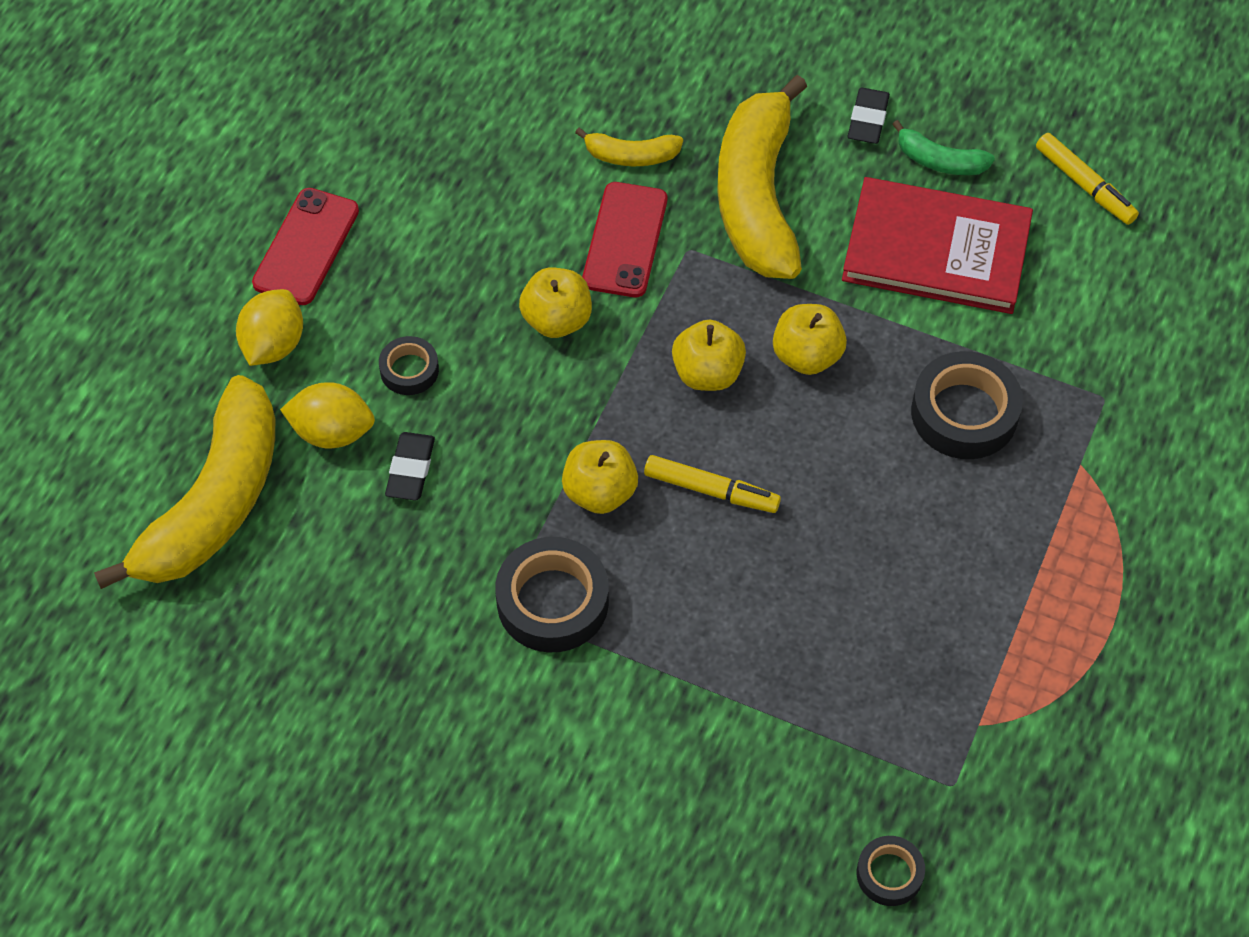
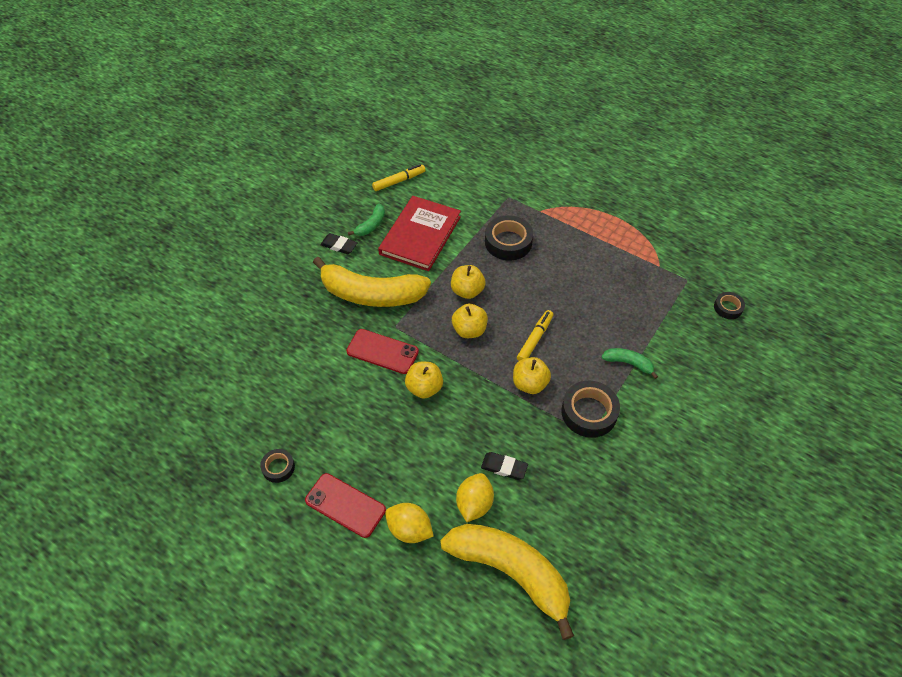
camera: 80 degrees left, 5 degrees down
black tape [379,336,439,395] -> black tape moved to [260,449,295,483]
yellow banana [575,127,683,166] -> none
none -> green banana [601,348,658,379]

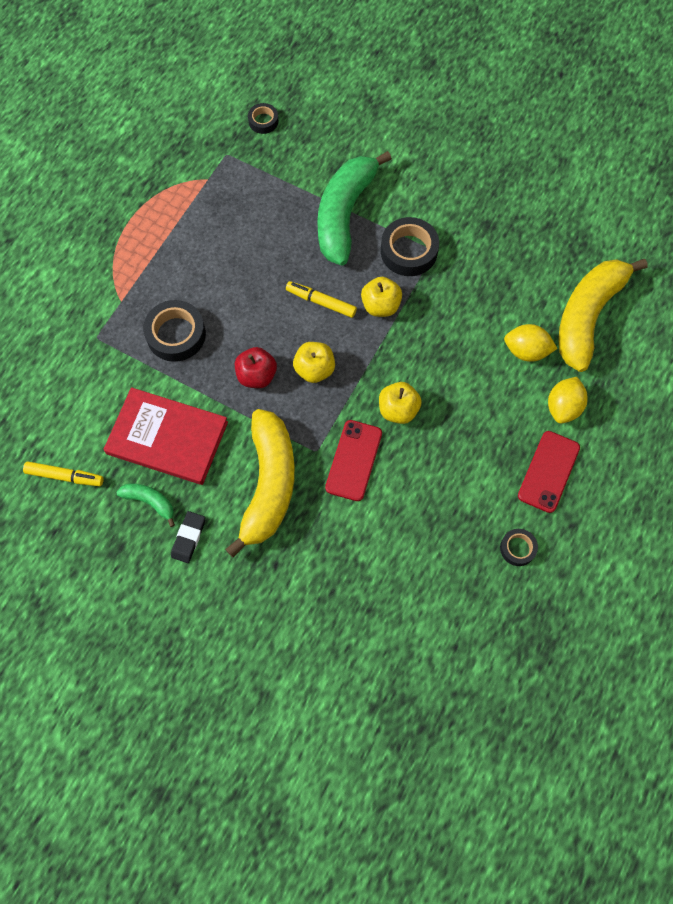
camera: 95 degrees left, 15 degrees up
yellow marker [372,164,426,191] -> yellow marker turned 135 degrees clockwise [23,461,104,486]
yellow apple [451,265,486,299] -> red apple [235,347,277,388]
black eraser [481,452,528,480] -> none
green banana [601,348,658,379] -> green banana [317,151,392,265], size x2.25

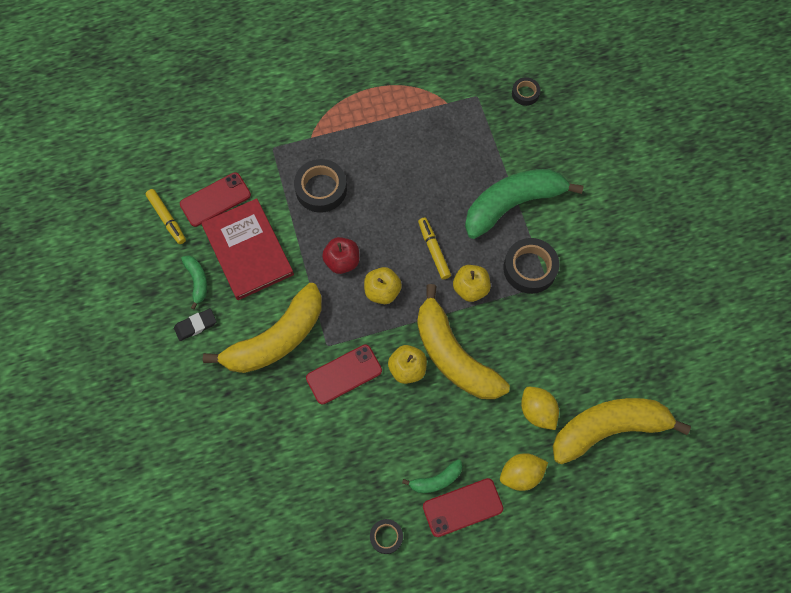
camera: 45 degrees right, 0 degrees up
none -> red phone [180,172,251,227]
none -> green banana [402,459,462,493]
none -> yellow banana [417,284,510,399]

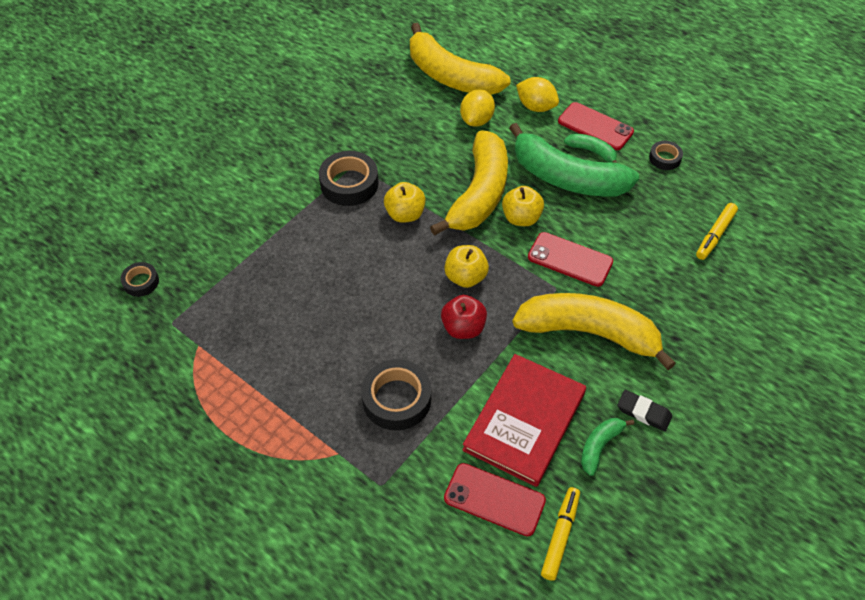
camera: 125 degrees left, 15 degrees down
yellow marker [418,217,451,280] -> yellow marker moved to [696,203,738,260]
green banana [465,169,583,239] -> green banana moved to [509,123,639,197]

